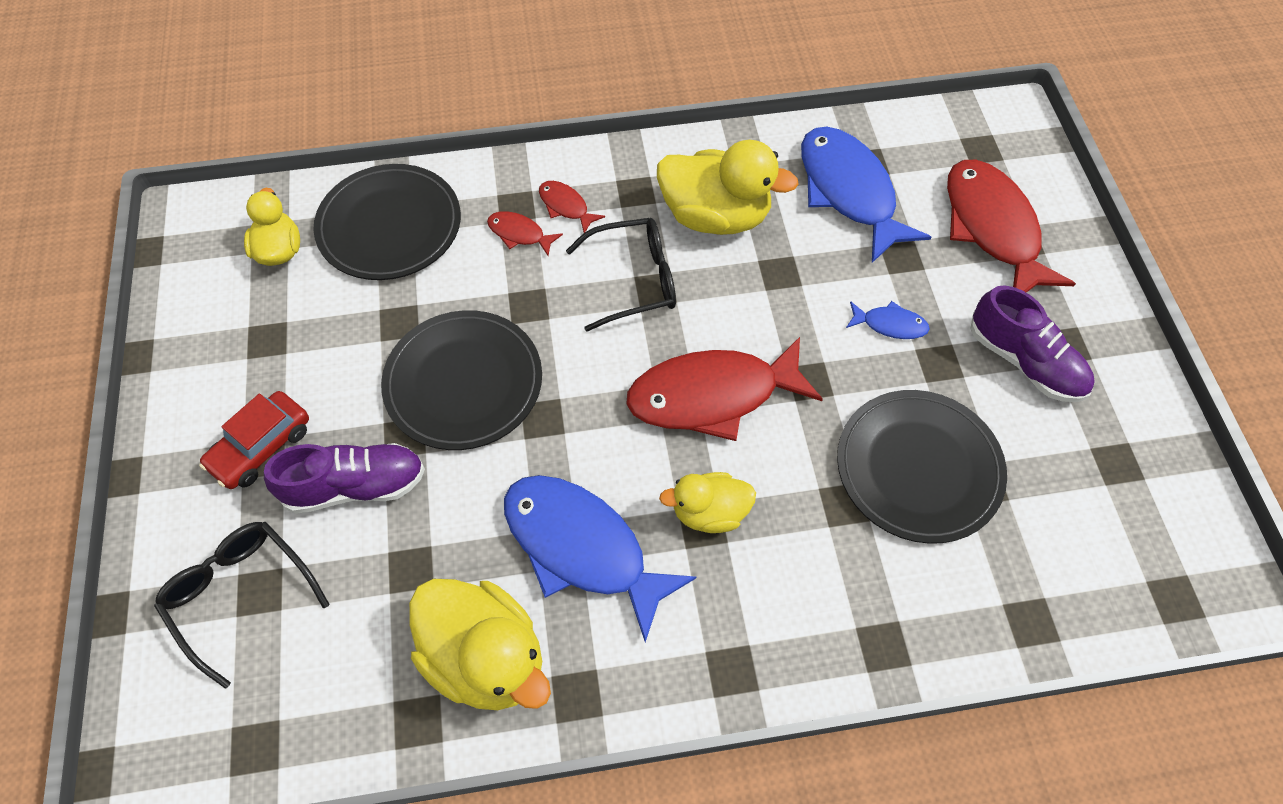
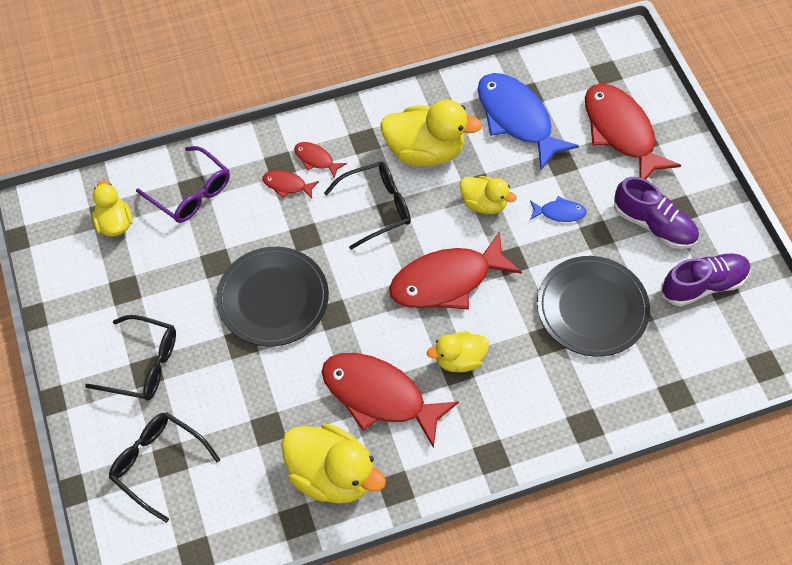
camera: 10 degrees left, 0 degrees up
red car [199,391,309,489] -> black glasses [85,315,176,401]
purple shoe [264,443,425,514] -> purple shoe moved to [662,253,751,306]
black plate [313,164,461,280] -> purple glasses [136,146,230,223]
blue fish [504,475,696,642] -> red fish [322,353,459,448]
none -> yellow duck [460,176,517,214]

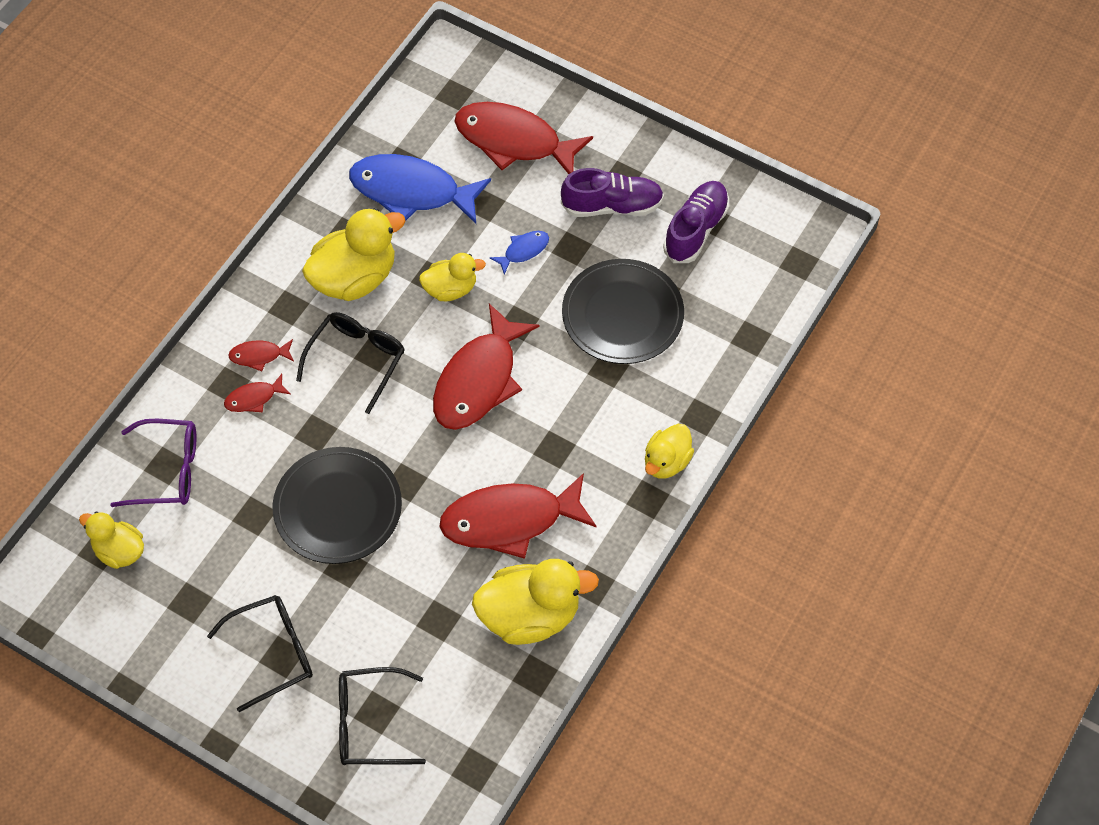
camera: 40 degrees left, 0 degrees up
yellow duck [427,331,489,372] -> yellow duck moved to [645,424,694,479]

